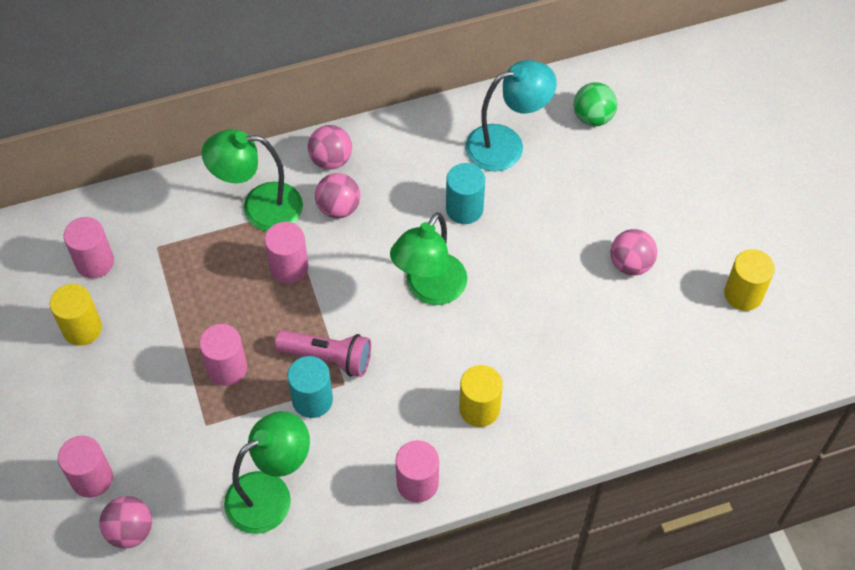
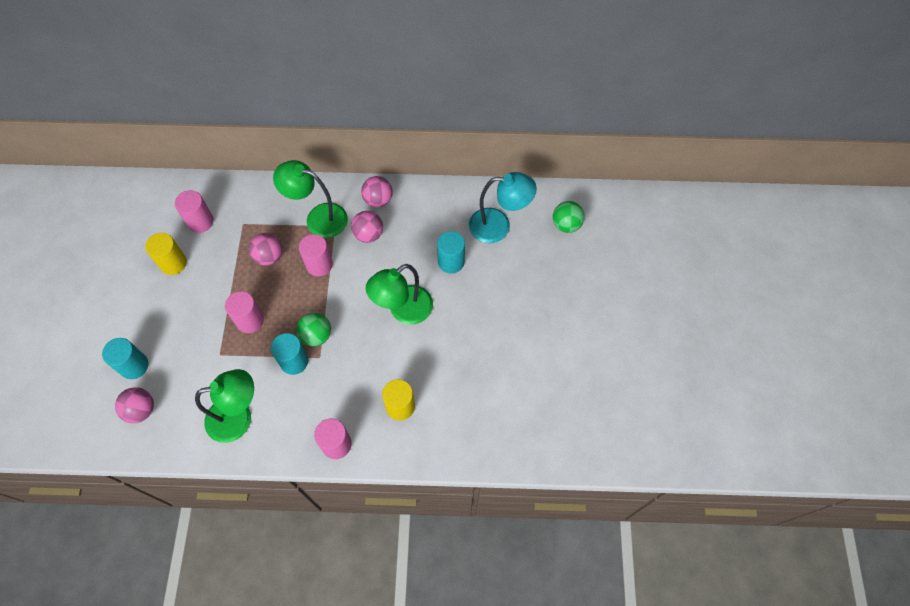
camera: 20 degrees right, 5 degrees up
pink cylinder [58,436,113,498] -> turquoise cylinder [102,338,148,379]
pink flashlight [275,330,371,377] -> green ball [296,312,331,347]
pink ball [610,229,657,275] -> pink ball moved to [249,233,282,266]
yellow cylinder [724,249,775,311] -> none

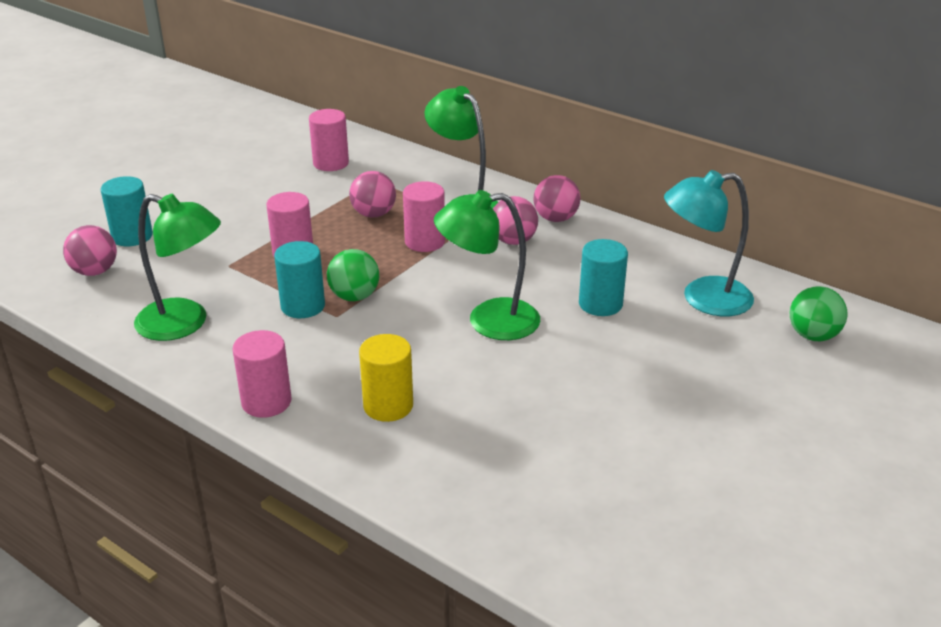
camera: 35 degrees right, 30 degrees down
yellow cylinder [145,233,187,275] -> none
turquoise lamp [469,172,537,243] -> turquoise lamp turned 135 degrees clockwise [664,170,754,316]

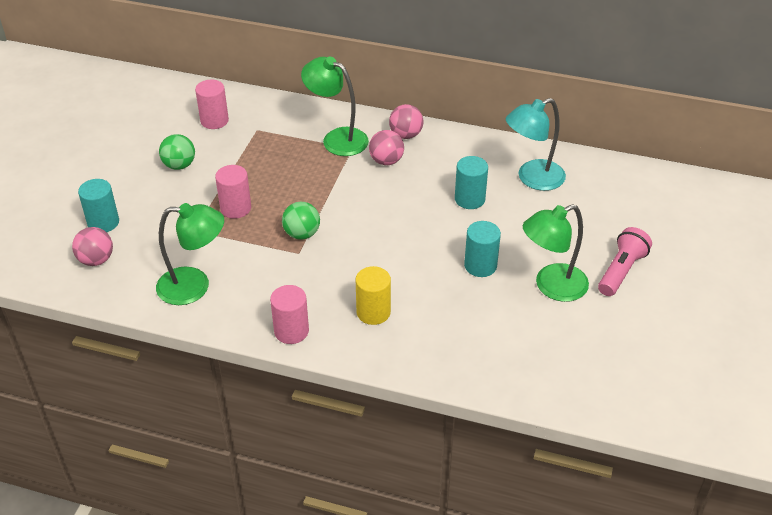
camera: 20 degrees left, 10 degrees up
turquoise cylinder [274,241,325,318] -> turquoise cylinder moved to [464,221,501,277]
pink ball [349,171,396,218] -> none
pink cylinder [403,181,445,252] -> none
green lamp [434,190,540,340] -> green lamp moved to [523,204,589,302]
green ball [790,286,848,341] -> green ball moved to [159,134,195,170]
none -> pink flashlight [598,227,652,296]

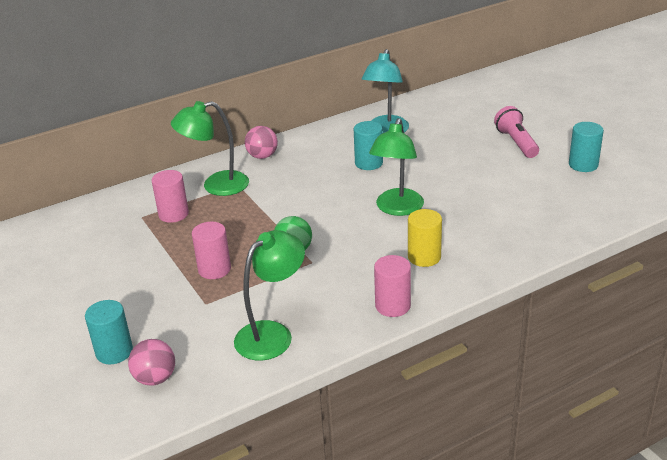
camera: 45 degrees left, 10 degrees down
green ball [159,134,195,170] -> none
pink cylinder [195,80,229,129] -> pink cylinder moved to [152,170,189,223]
pink ball [369,130,404,165] -> none
turquoise cylinder [464,221,501,277] -> turquoise cylinder moved to [569,122,604,172]
green lamp [523,204,589,302] -> green lamp moved to [369,118,424,216]

